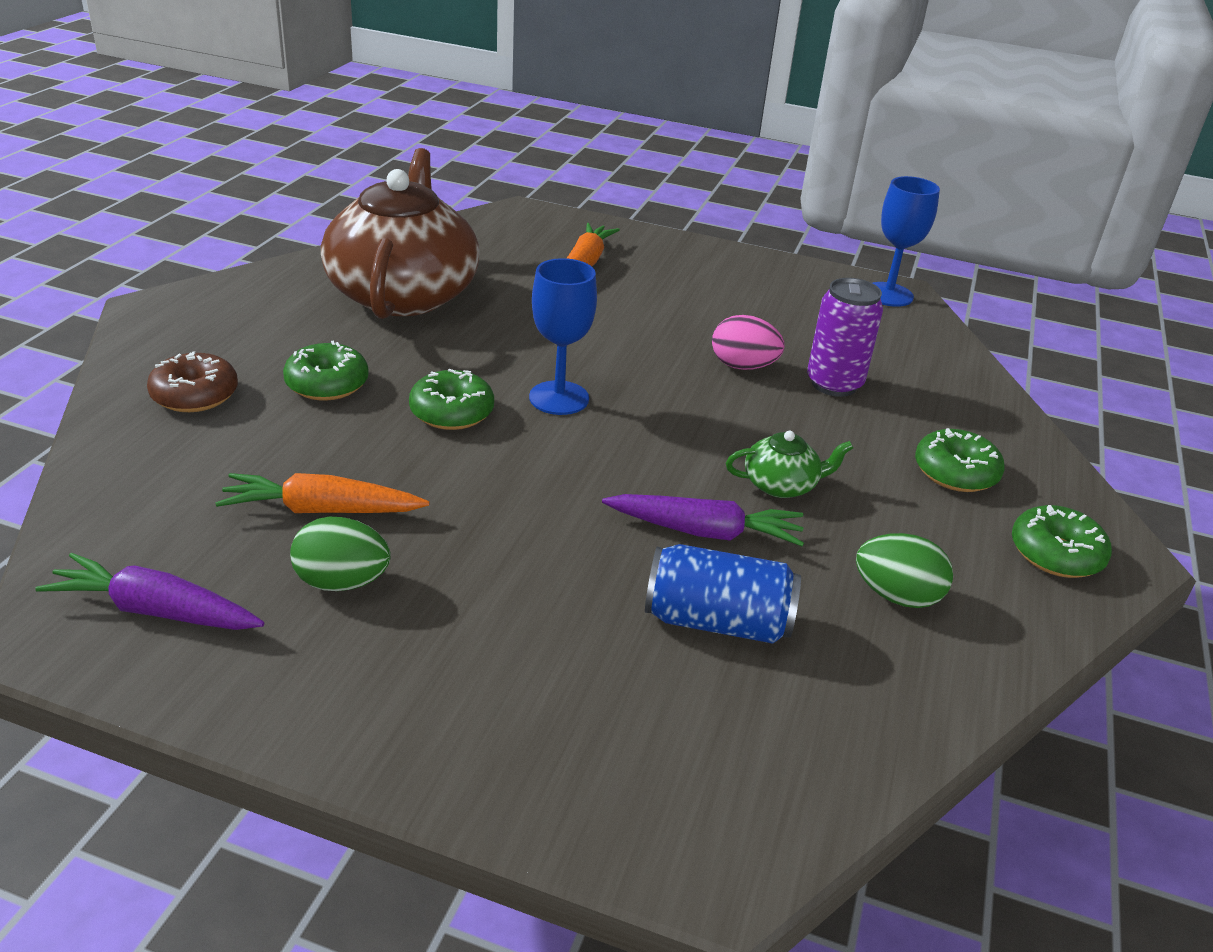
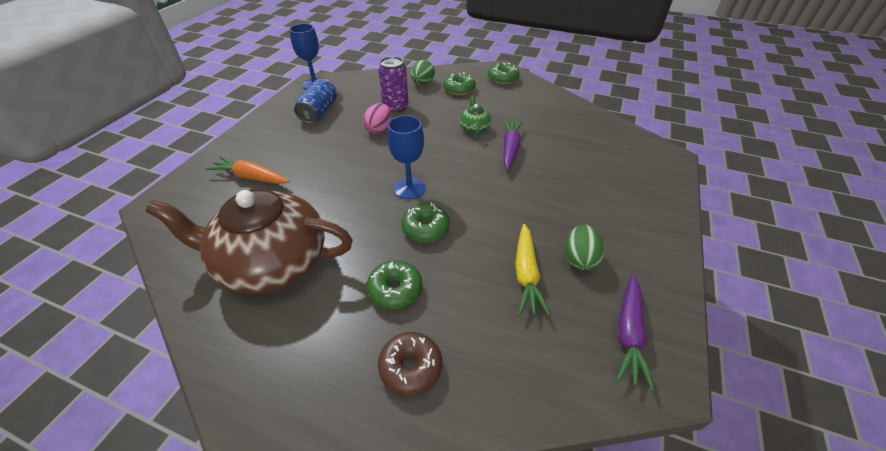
camera: 85 degrees left, 10 degrees up
orange carrot [215,473,429,513] -> yellow carrot [515,224,550,316]
blue can [645,544,801,644] -> blue can moved to [294,79,337,124]
green egg [856,533,953,608] -> green egg moved to [411,60,435,85]

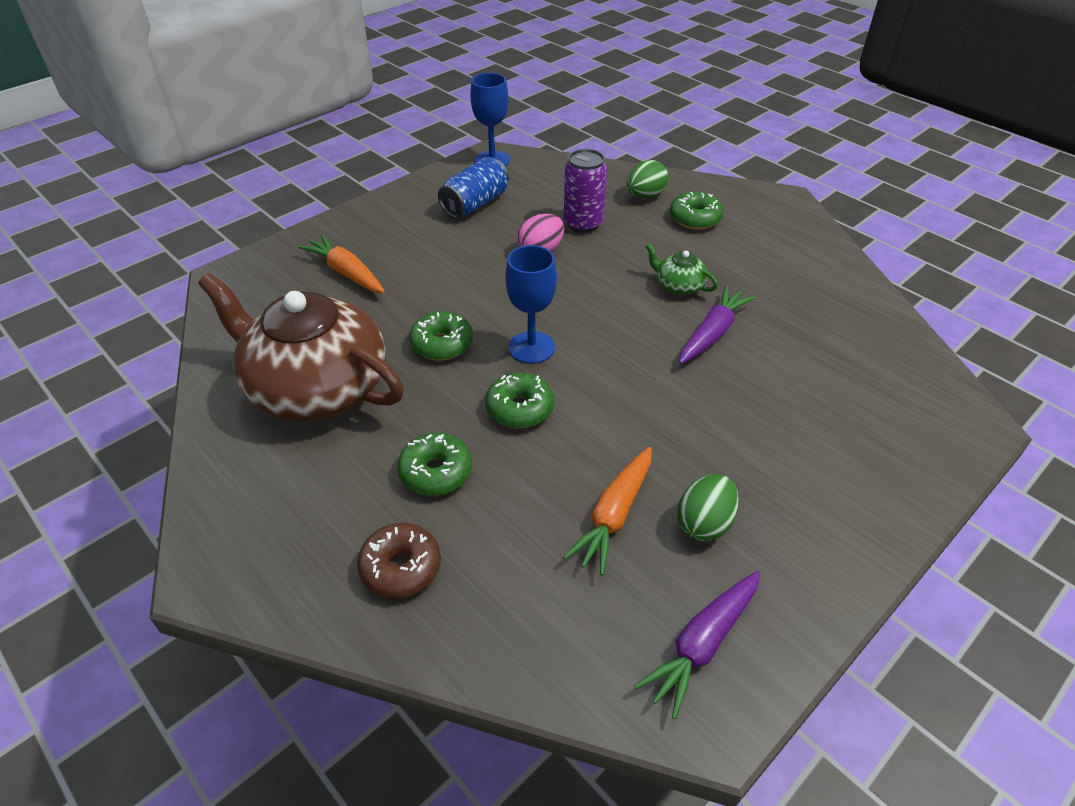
camera: 25 degrees right, 0 degrees up
green teapot [459,95,491,135] -> green teapot turned 75 degrees counterclockwise [646,243,718,295]
green donut [488,63,520,84] -> green donut moved to [409,311,473,361]
yellow carrot [515,224,550,316] -> orange carrot [563,447,652,576]

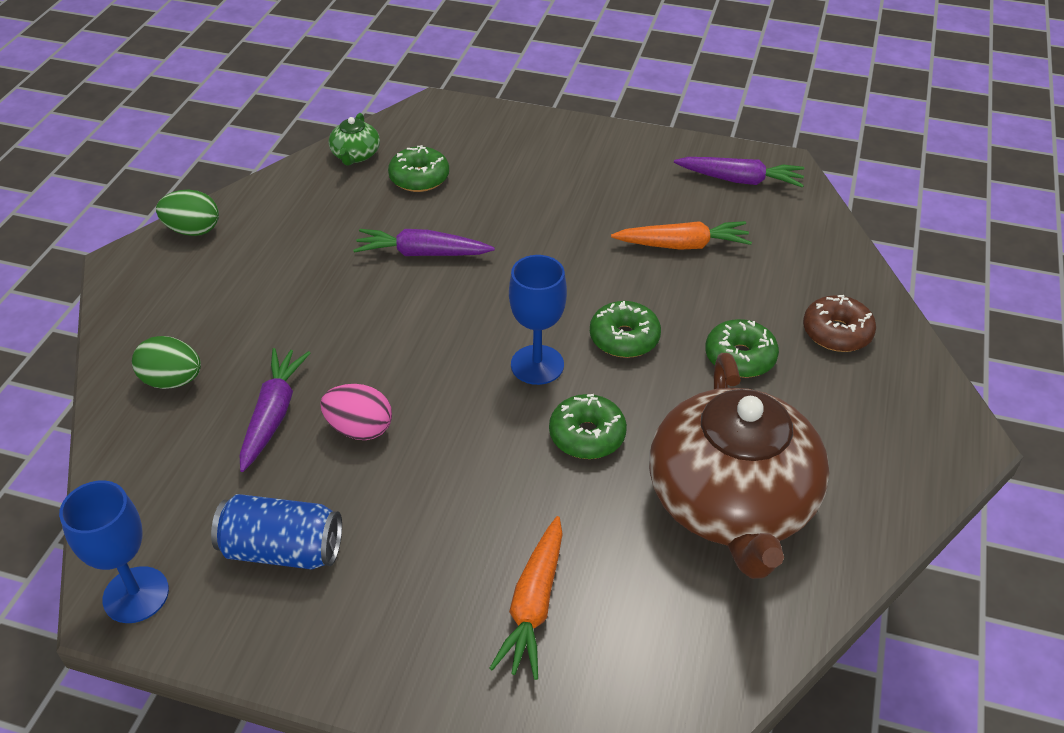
camera: 120 degrees left, 0 degrees up
purple can [564,149,607,233] -> purple carrot [240,348,310,472]
green teapot [646,243,718,295] -> green teapot moved to [329,113,380,166]
green donut [670,191,724,230] -> green donut moved to [388,145,449,192]
green egg [677,474,739,541] -> green egg moved to [156,190,219,236]

